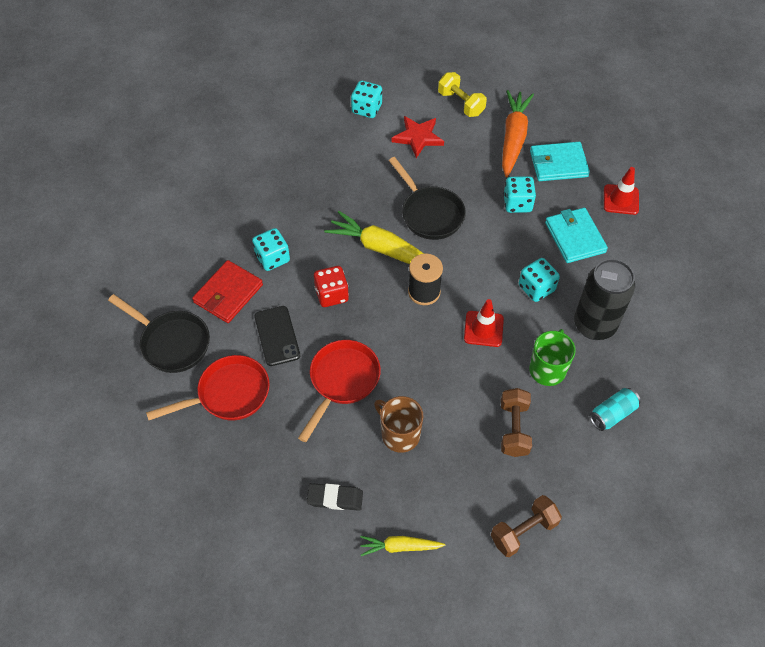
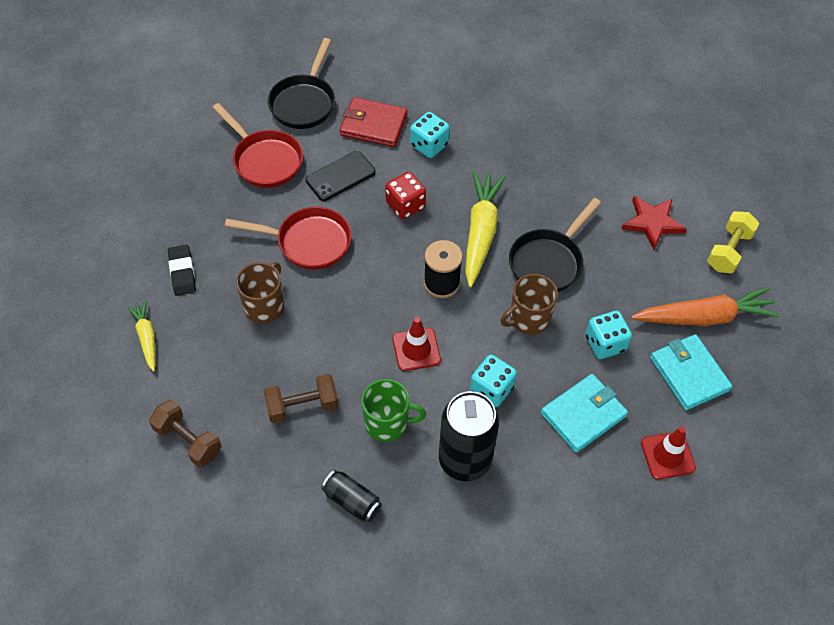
camera: 70 degrees right, 0 degrees up
turquoise dice [351,81,382,118] -> none
turquoise can [590,388,641,431] -> black can [321,470,382,522]
none -> brown mug [501,274,558,335]

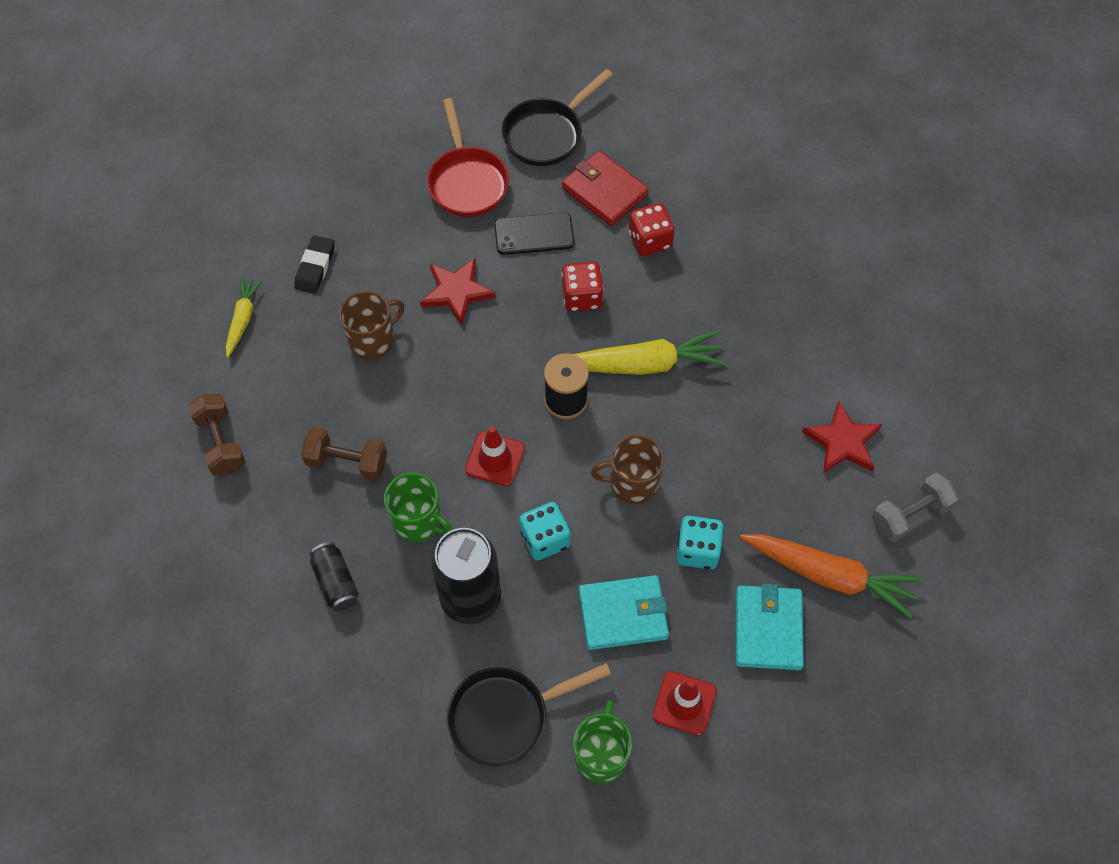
camera: 30 degrees right, 5 degrees up
red pan [225,207,352,270] -> red star [420,258,496,325]
turquoise dice [410,112,450,158] -> red dice [629,203,675,256]
yellow carrot [465,171,506,287] -> yellow carrot turned 45 degrees clockwise [574,330,726,375]
black pan [509,198,601,292] -> black pan moved to [446,663,611,766]
yellow dumbbell [707,211,759,273] -> grey dumbbell [872,473,958,542]
none -> green mug [573,700,632,784]

